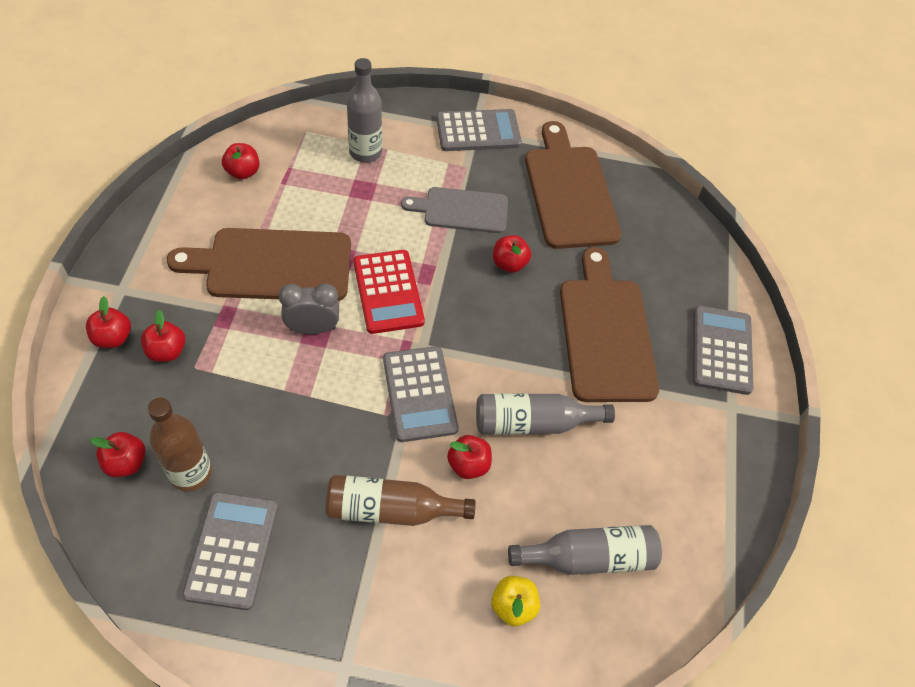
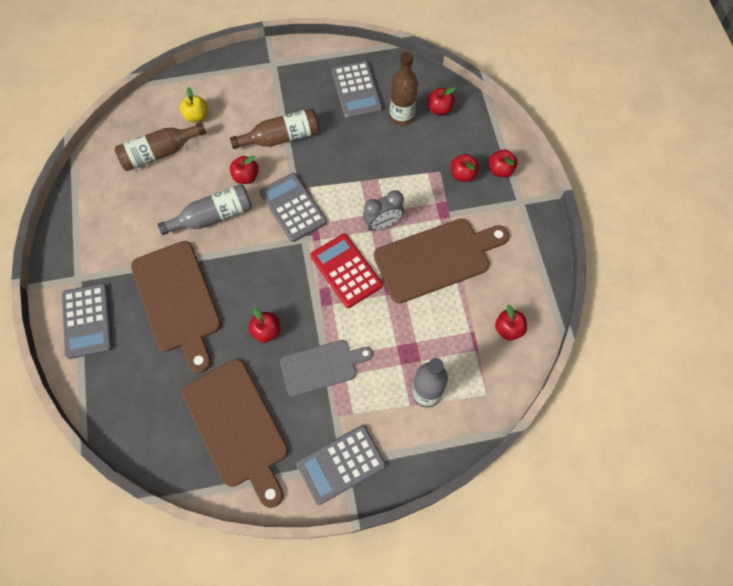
camera: 165 degrees right, 10 degrees up
grey bottle [508,525,662,575] -> brown bottle [115,122,206,171]

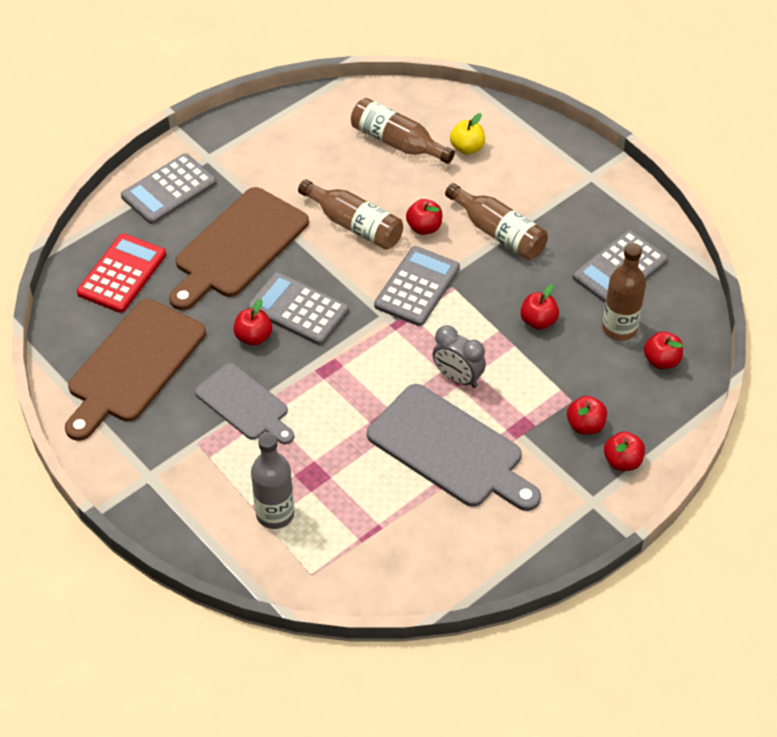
camera: 60 degrees right, 15 degrees down
grey bottle [158,184,252,235] -> brown bottle [298,179,403,250]
grey calculator [296,425,386,505] -> grey calculator moved to [247,272,349,345]
red calculator [310,234,383,308] -> red calculator moved to [77,233,166,313]
brown cutting board [374,219,509,303] -> grey cutting board [367,384,541,511]
red apple [495,304,527,341] -> red apple moved to [520,284,559,330]

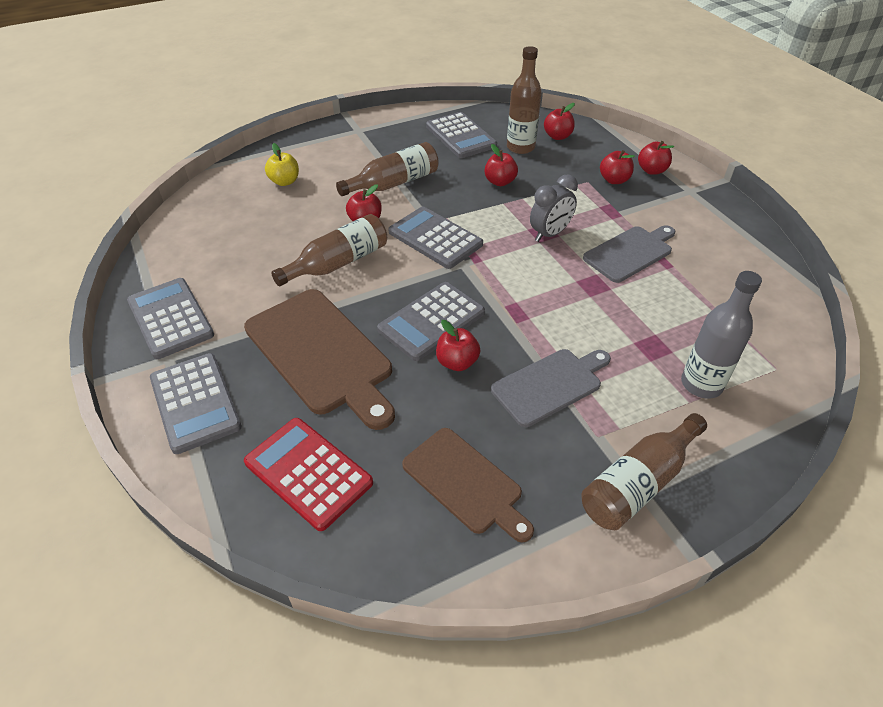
camera: 75 degrees left, 5 degrees down
brown cutting board [65,299,206,441] -> brown cutting board [402,428,534,543], size x0.63
brown bottle [351,98,455,164] -> brown bottle moved to [582,413,707,530]
grey cutting board [367,384,541,511] -> grey cutting board [583,225,675,283], size x0.63
none -> grey calculator [127,278,214,359]

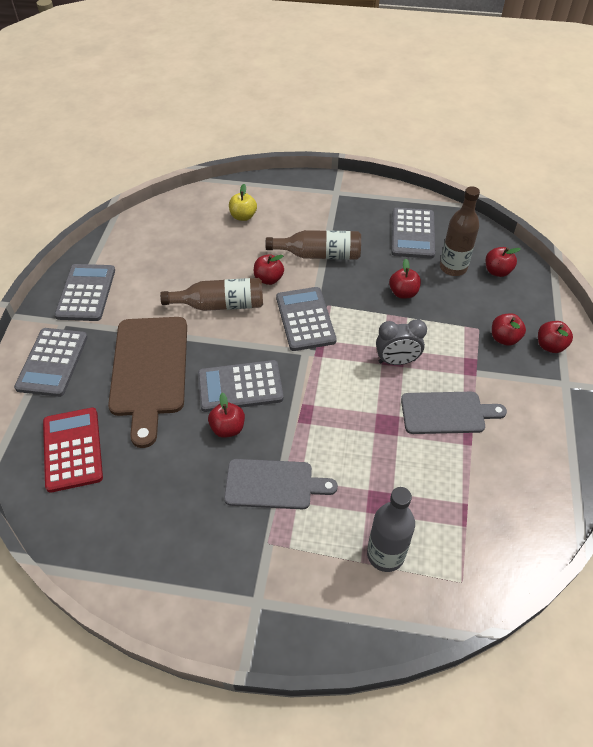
camera: 35 degrees right, 5 degrees up
brown cutting board [402,428,534,543] -> none
brown bottle [582,413,707,530] -> none

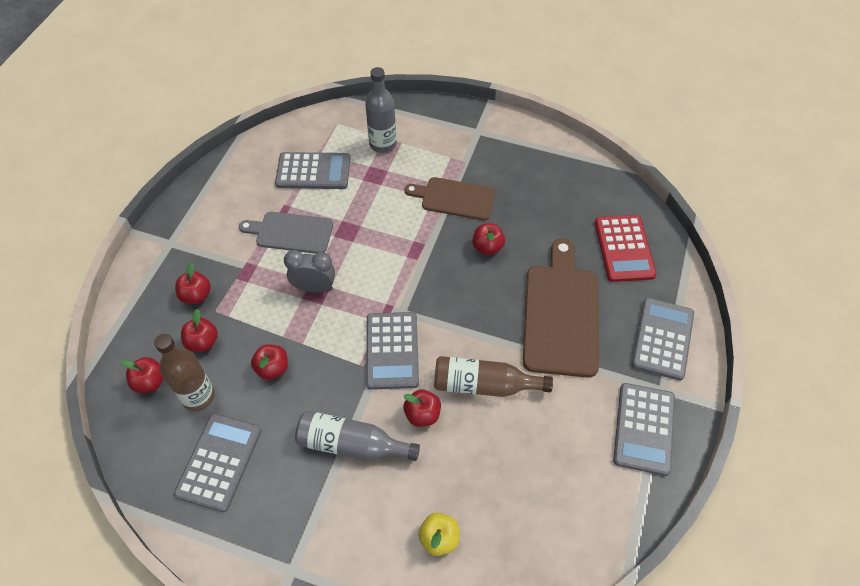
camera: 170 degrees left, 5 degrees up
grey calculator [198,360,283,412] -> grey calculator moved to [275,152,350,189]
grey cutting board [224,459,338,509] -> brown cutting board [405,177,496,221]
brown bottle [265,230,361,260] -> grey bottle [295,411,420,461]
red apple [538,321,573,353] -> red apple moved to [181,309,218,352]

